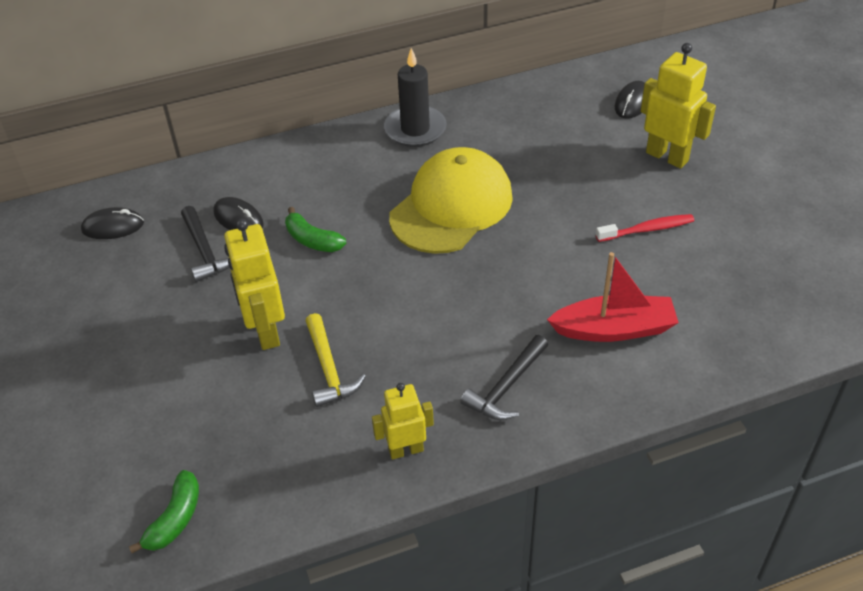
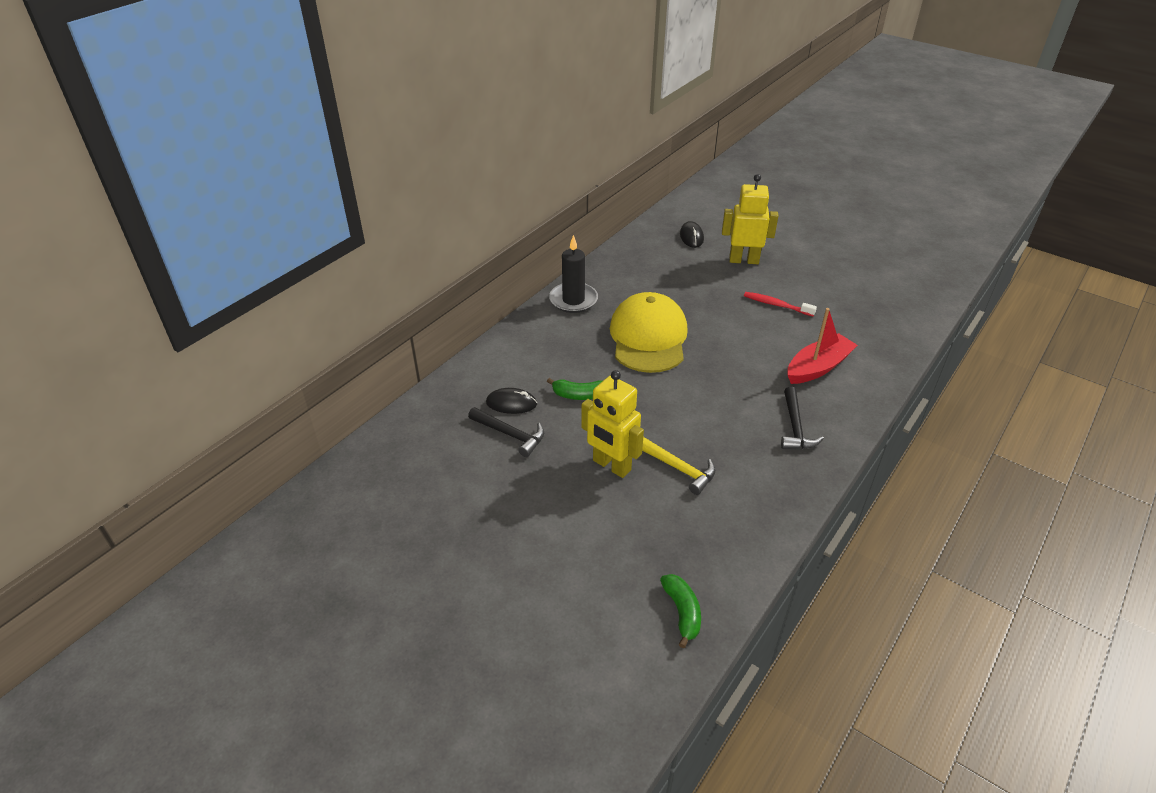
camera: 35 degrees left, 5 degrees down
black mouse [81,207,144,239] -> none
yellow robot [372,383,434,459] -> none
red toothbrush [596,214,694,242] -> red toothbrush turned 105 degrees counterclockwise [744,292,817,316]

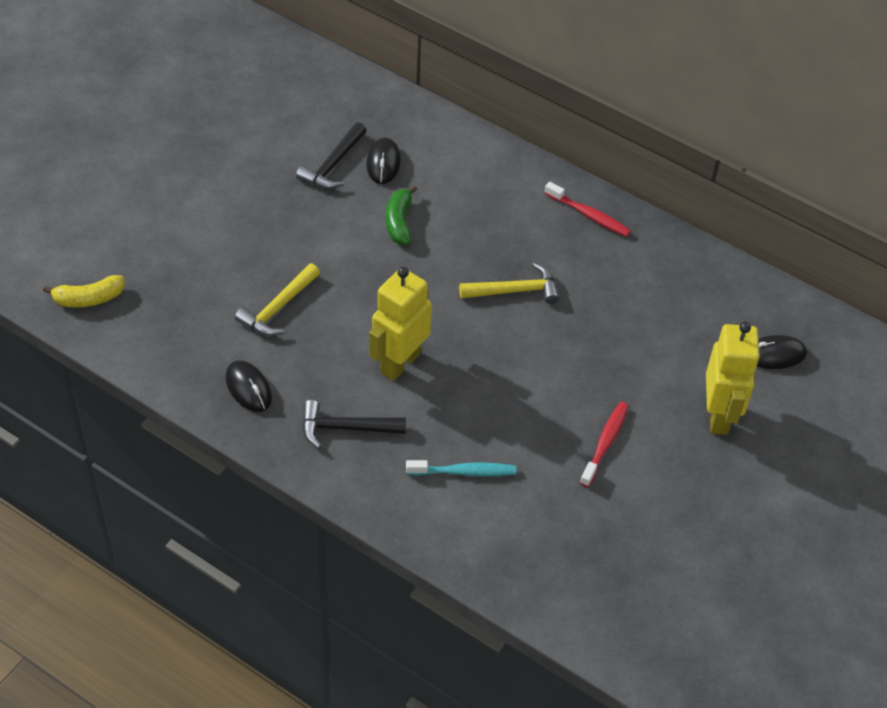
camera: 85 degrees right, 10 degrees up
black candle [549,235,598,313] -> red toothbrush [545,182,631,237]
yellow robot [581,370,644,478] -> yellow robot moved to [369,267,432,381]
yellow cap [610,292,688,373] -> yellow hammer [459,262,559,304]
green banana [660,574,701,648] -> yellow banana [43,275,124,308]
red boat [788,308,858,384] -> turquoise toothbrush [406,460,516,476]
none -> black mouse [225,360,272,412]

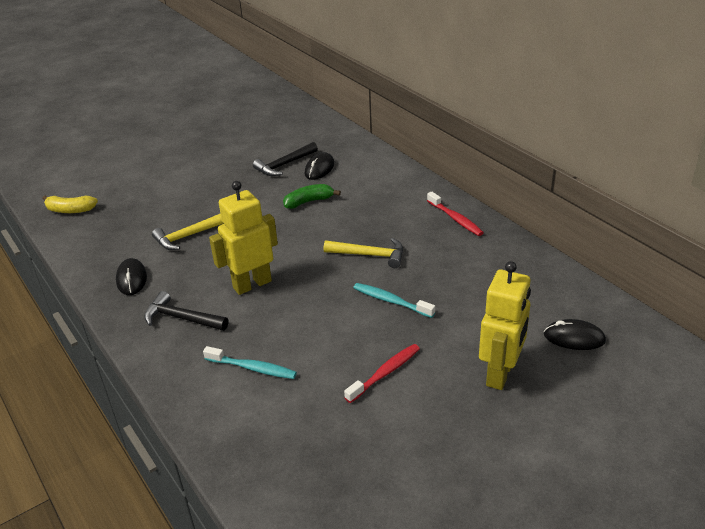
camera: 25 degrees right, 15 degrees down
green banana [386,185,417,245] -> green banana turned 45 degrees clockwise [283,184,341,209]
none -> turquoise toothbrush [353,283,435,318]

